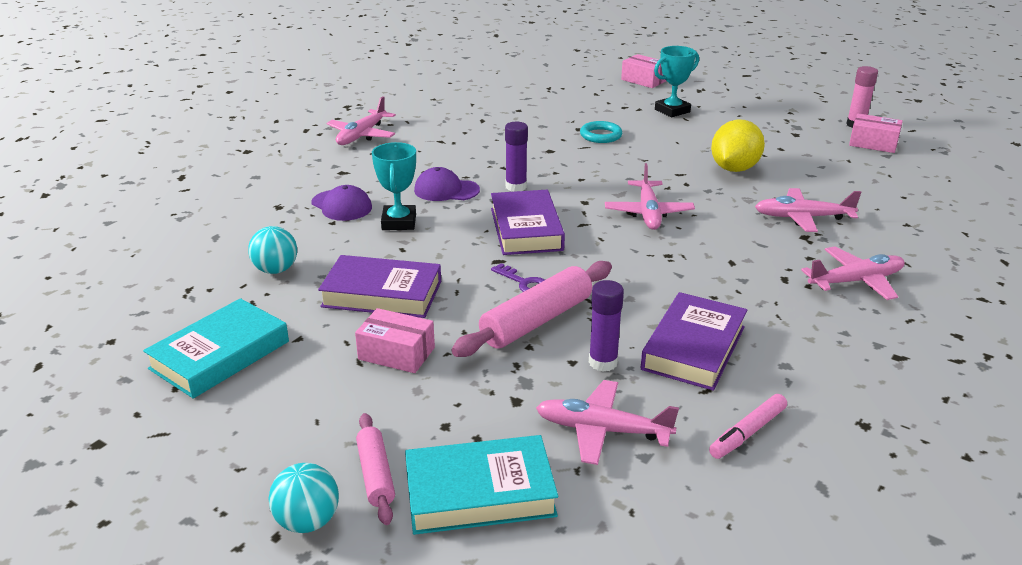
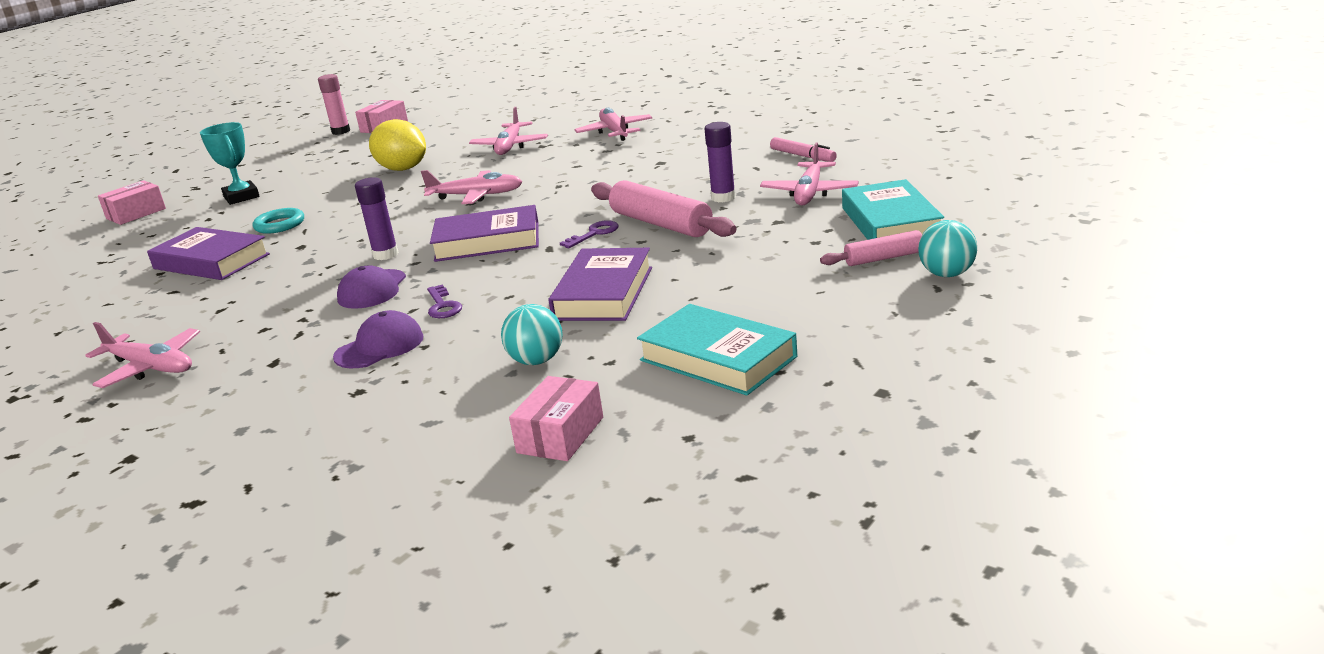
camera: 85 degrees left, 5 degrees down
pink box [355,308,435,373] -> pink box moved to [509,376,603,461]
turquoise trophy [372,142,416,230] -> purple key [427,284,462,318]
purple book [641,292,747,391] -> purple book moved to [147,227,270,280]

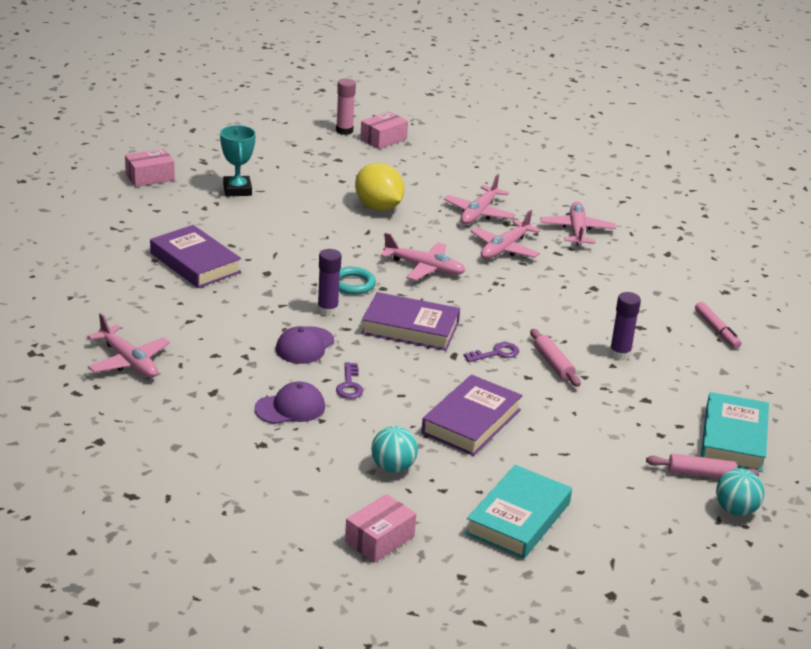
camera: 15 degrees right, 5 degrees up
turquoise ring [253,208,304,234] -> turquoise ring moved to [339,267,376,295]
pink rolling pin [591,180,736,237] -> pink rolling pin [530,329,580,387], size x0.57
turquoise book [637,304,797,396] -> turquoise book turned 60 degrees clockwise [465,465,572,559]
pink plane [760,142,859,205] -> pink plane moved to [471,210,541,259]

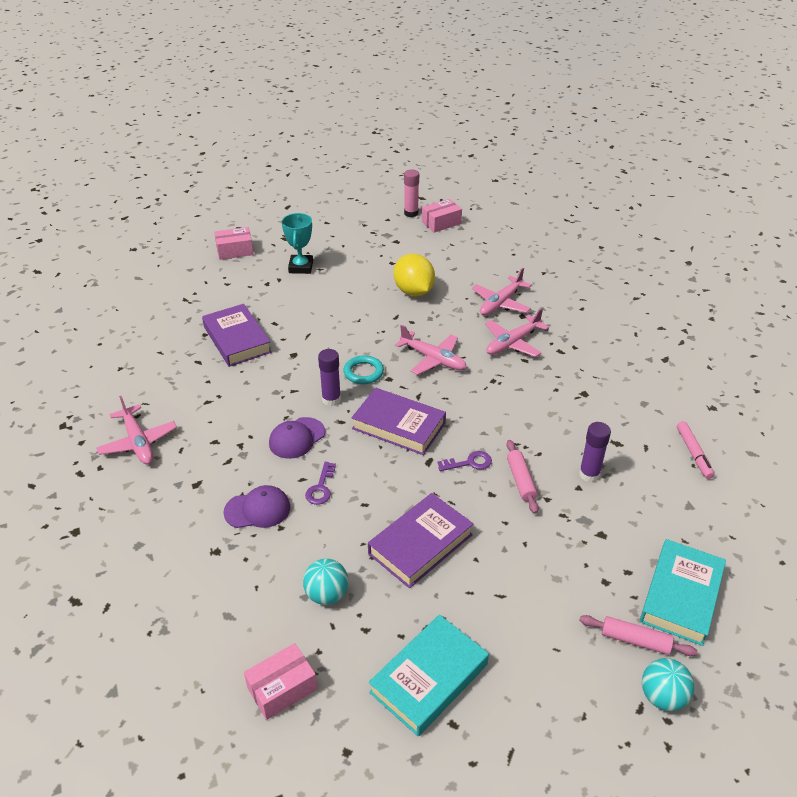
camera: 15 degrees right, 10 degrees up
pink plane [541,201,616,246] -> none

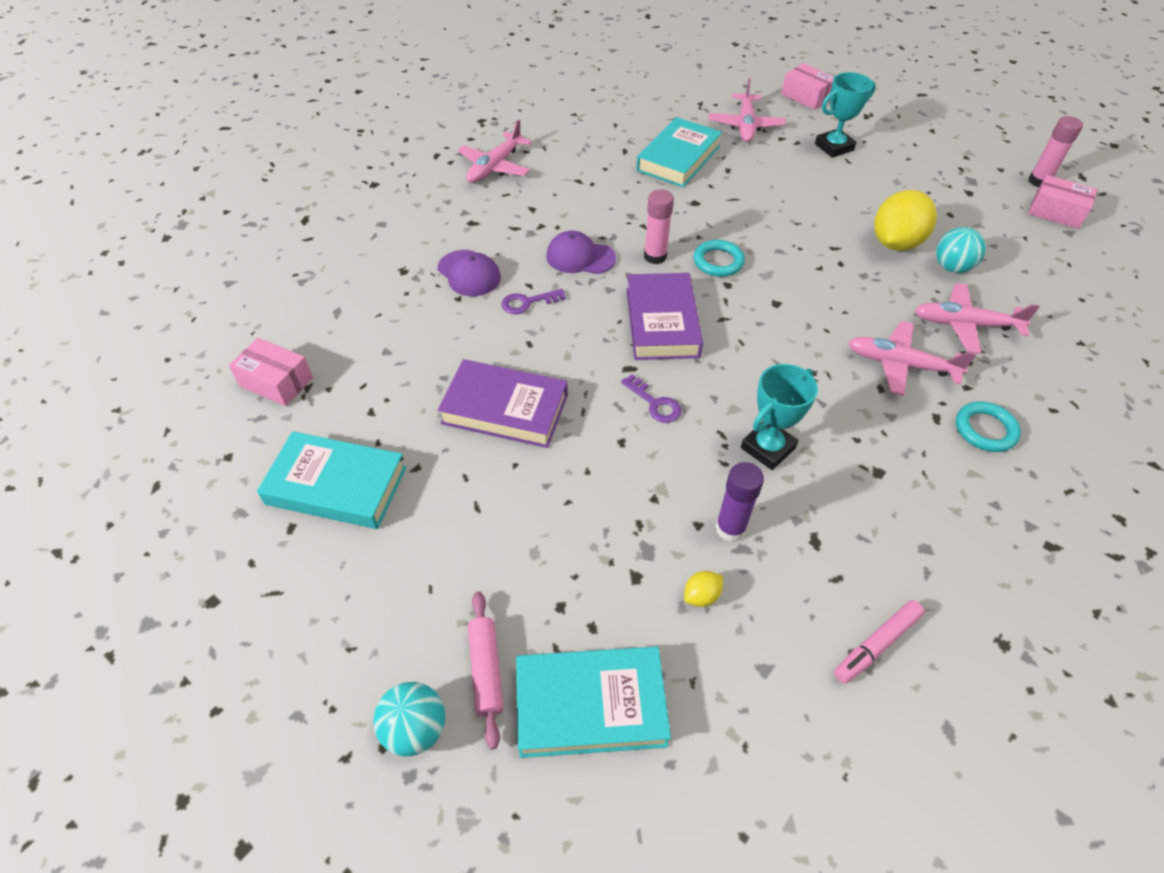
camera: 60 degrees right, 10 degrees up
purple book [202,304,272,367] -> turquoise book [636,117,722,187]
turquoise ball [303,558,348,605] -> turquoise ball moved to [936,227,986,273]
purple glue stick [318,349,341,406] -> pink glue stick [644,189,674,264]
pink plane [395,325,467,375] -> pink plane moved to [708,78,786,142]
pink rolling pin [506,440,539,514] -> none
none -> yellow lemon [684,571,723,607]
none -> turquoise trophy [741,364,818,470]
none -> turquoise ring [956,402,1021,452]

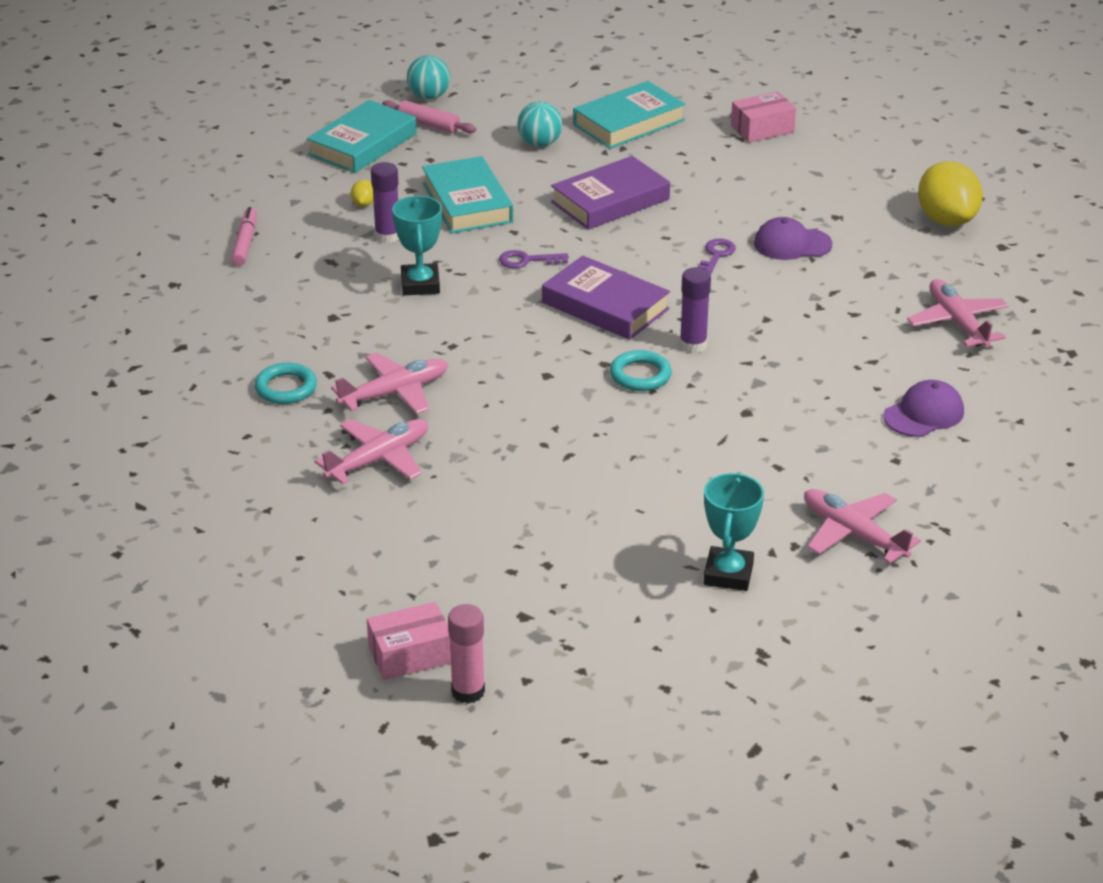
camera: 130 degrees right, 15 degrees down
purple cap [546,231,616,274] -> purple cap moved to [883,380,964,437]
turquoise book [636,117,722,187] -> turquoise book moved to [422,156,513,233]
pink glue stick [644,189,674,264] -> purple glue stick [680,267,711,353]
pink box [781,63,834,110] -> none
yellow lemon [874,190,937,251] -> yellow lemon moved to [918,161,983,226]
turquoise ball [936,227,986,273] -> turquoise ball moved to [517,101,563,147]

